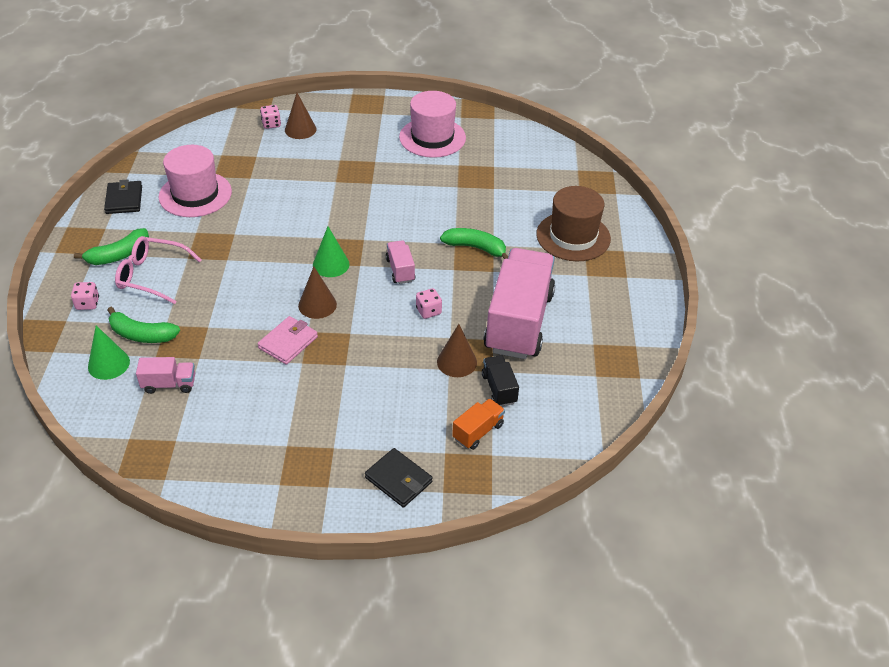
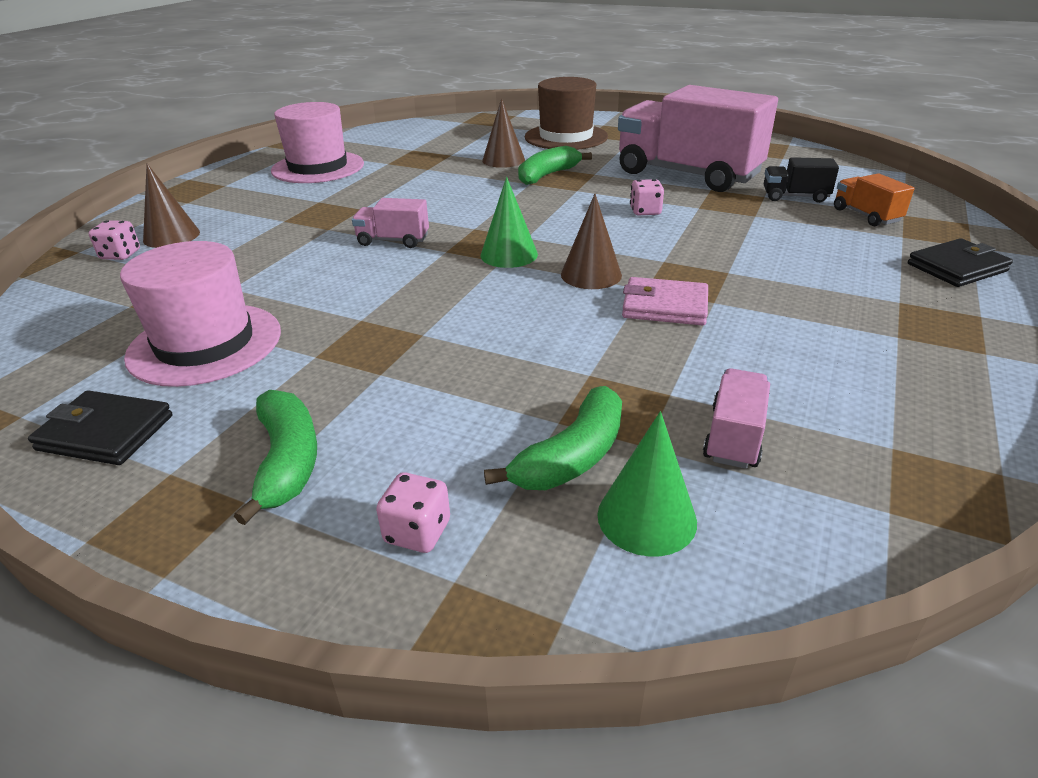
camera: 65 degrees left, 10 degrees down
pink glasses [115,236,202,304] -> none
pink wallet [258,316,318,365] -> pink wallet turned 45 degrees counterclockwise [622,277,708,326]
pink truck [386,240,415,284] -> pink truck moved to [352,198,429,248]
brown cone [437,324,477,377] -> brown cone moved to [482,98,525,168]

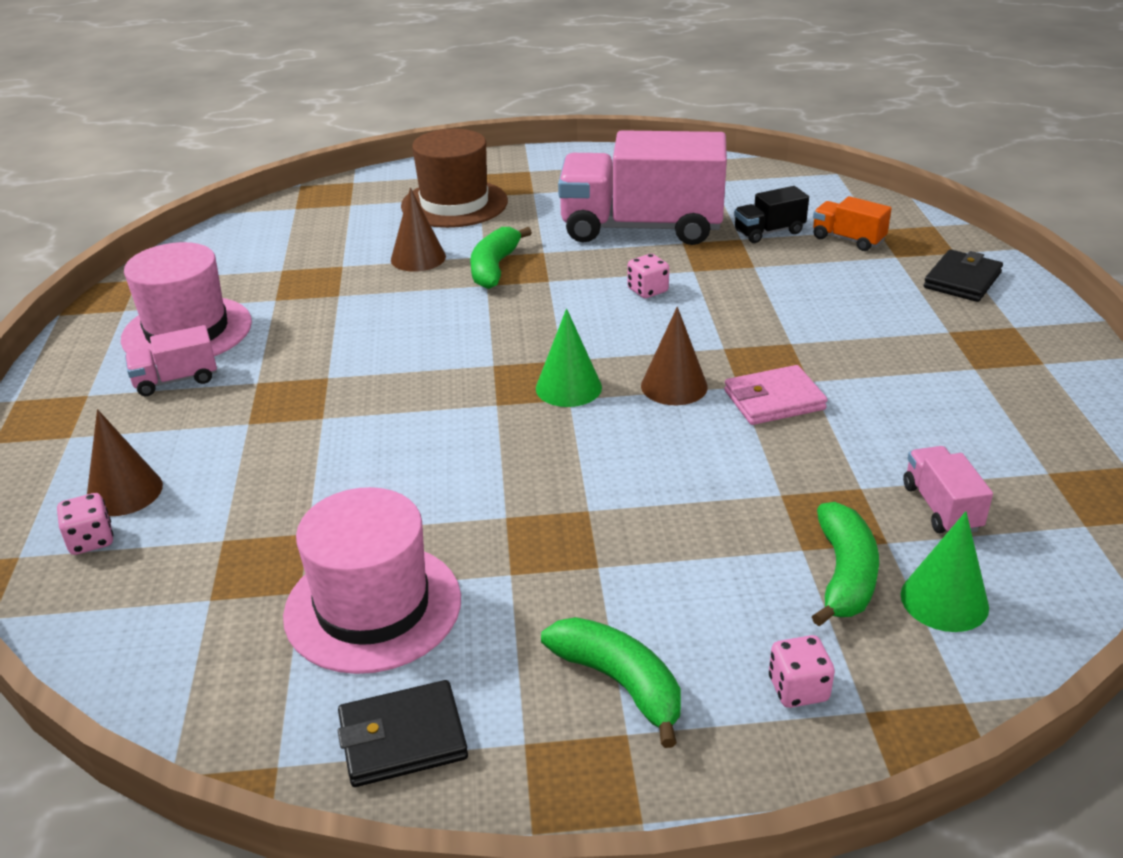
camera: 30 degrees left, 0 degrees up
pink truck [352,198,429,248] -> pink truck moved to [125,325,217,396]

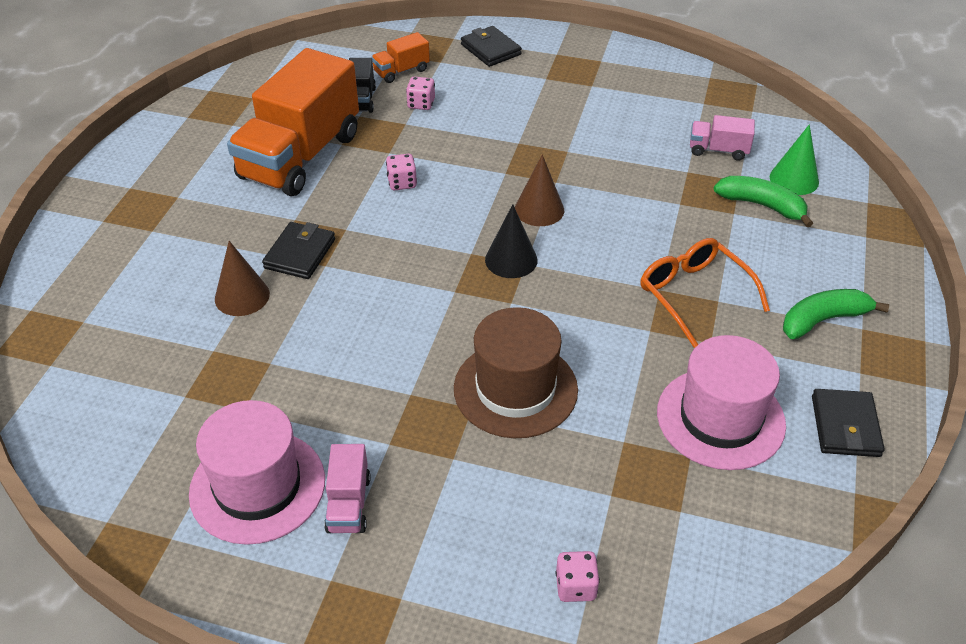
camera: 70 degrees left, 10 degrees up
brown cone [87,409,163,516] -> none
brown hat [401,129,508,228] -> brown hat moved to [454,307,578,438]
green banana [470,227,532,289] -> black wallet [262,222,335,279]
green cone [536,309,602,407] -> black cone [485,204,538,278]
pink truck [558,130,727,245] -> orange truck [227,48,359,196]
pink wallet [724,365,827,425] -> none
pink dice [769,635,835,708] -> pink dice moved to [406,76,435,110]
none -> orange glasses [640,238,770,348]

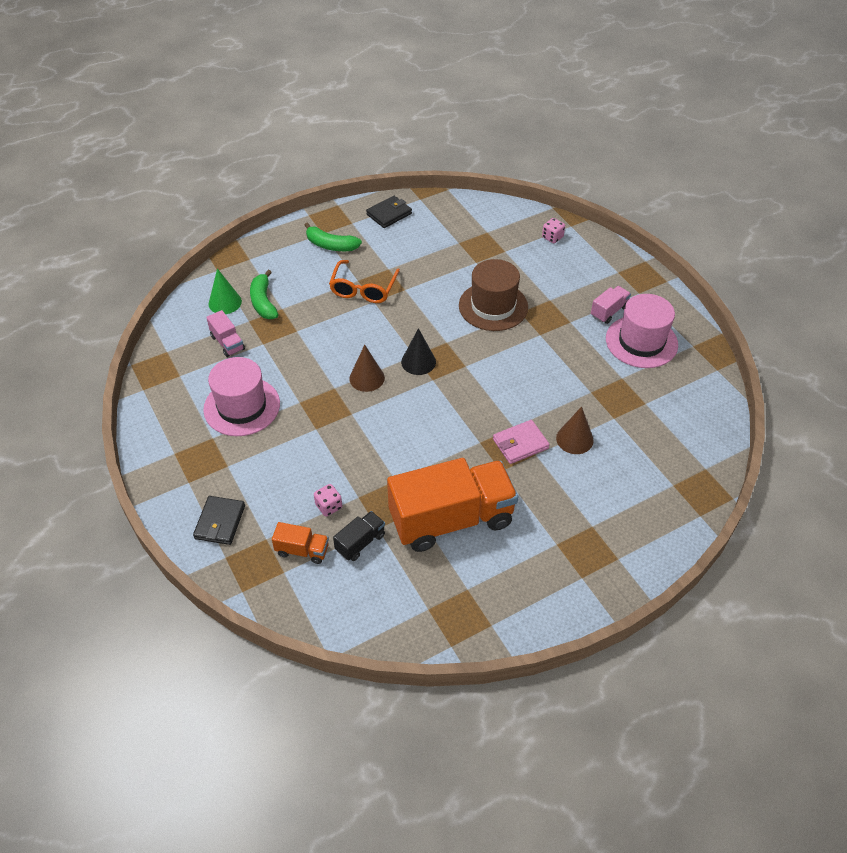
camera: 135 degrees left, 5 degrees up
black wallet [262,222,335,279] -> pink wallet [493,420,550,464]
pink dice [386,154,417,190] -> none
pink hat [657,335,786,470] -> pink hat moved to [203,357,280,436]

